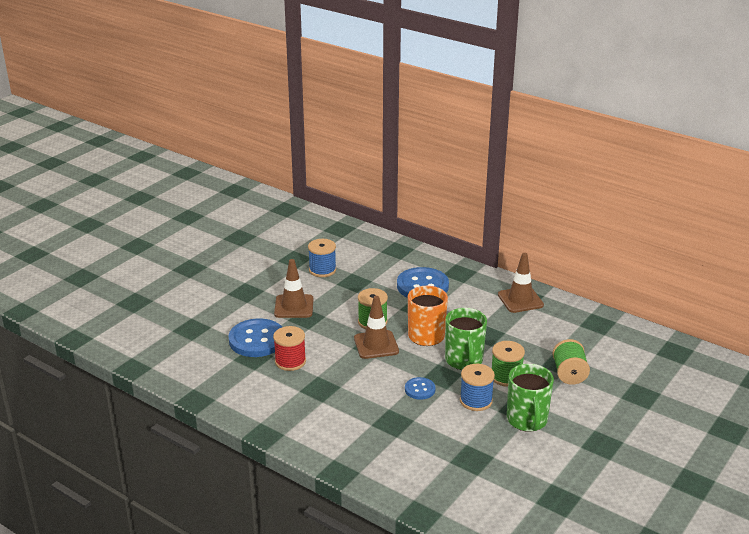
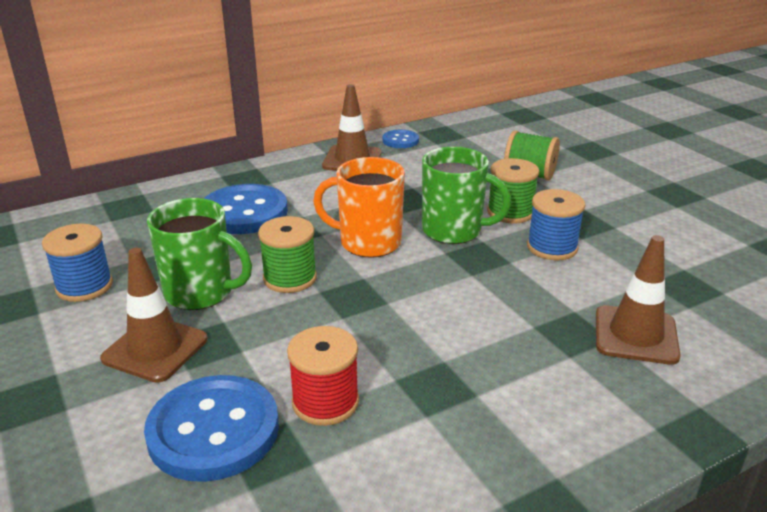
camera: 65 degrees left, 0 degrees up
brown traffic cone [354,296,399,359] -> brown traffic cone moved to [596,235,681,365]
blue button [405,377,436,400] -> blue button moved to [382,130,419,148]
green mug [507,364,554,432] -> green mug moved to [147,198,252,310]

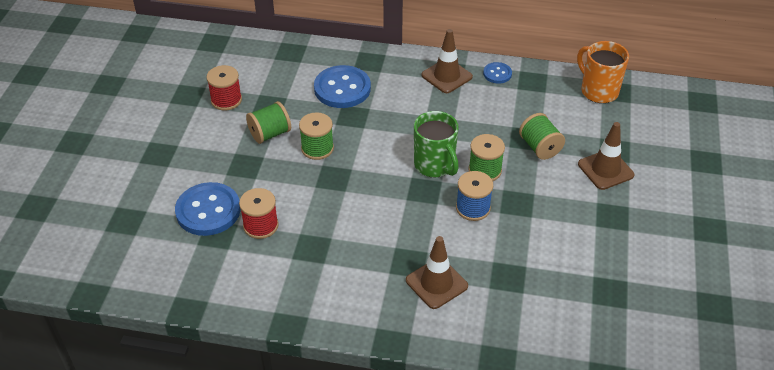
camera: 40 degrees right, 15 degrees up
blue spool [42,223,113,302] -> red spool [206,65,242,110]
brown traffic cone [100,248,208,383] -> brown traffic cone moved to [578,122,634,190]
green mug [147,198,252,310] -> green spool [246,101,291,144]
orange mug [313,157,405,258] -> orange mug moved to [577,41,629,103]

